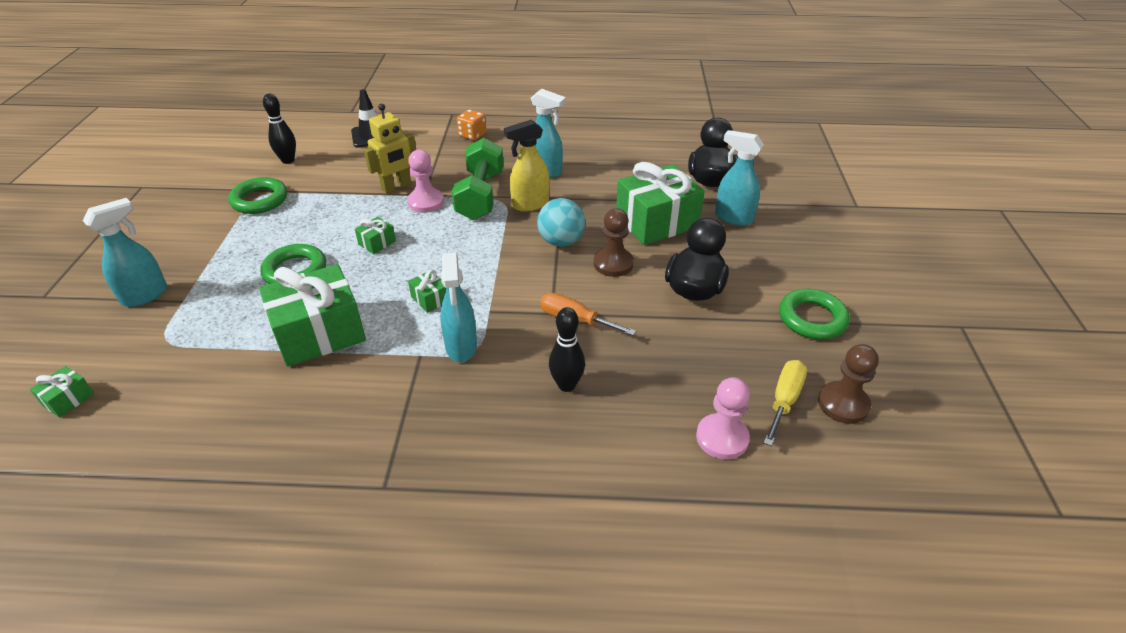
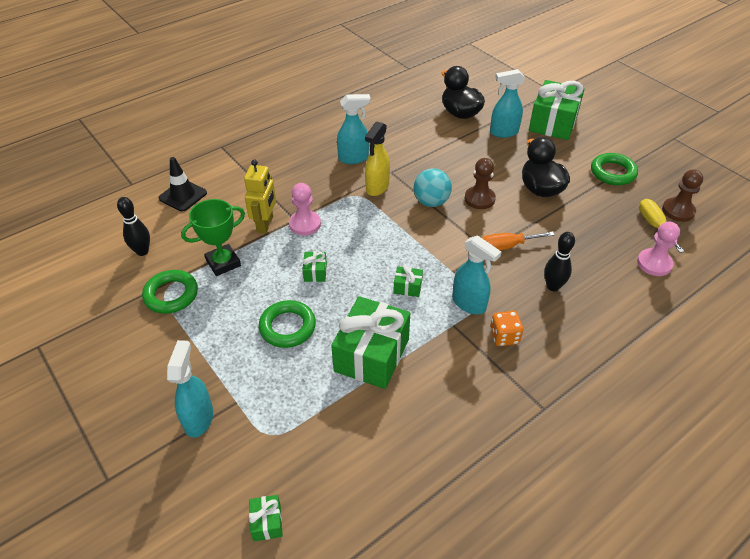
camera: 40 degrees left, 5 degrees up
green dumbbell [452,138,504,220] -> none
orange dice [457,110,486,141] -> orange dice moved to [490,311,523,346]
green gift [616,162,705,245] -> green gift moved to [529,80,585,140]
none -> green trophy [181,199,245,276]

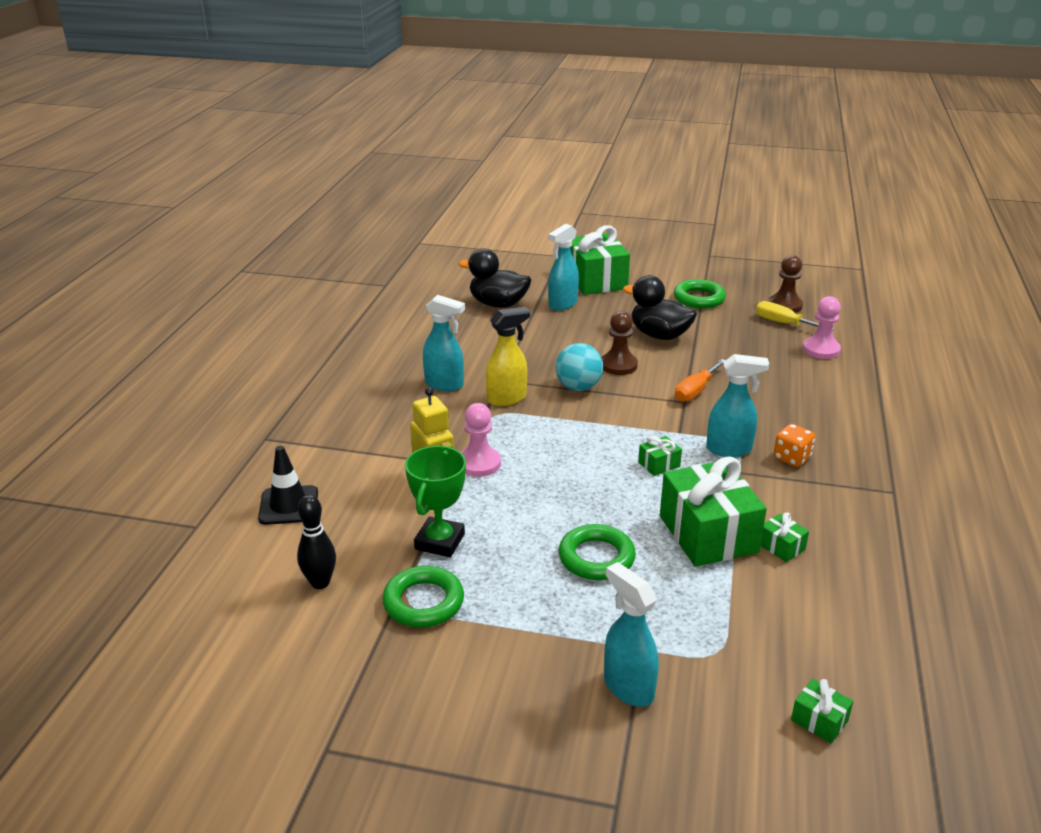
camera: 40 degrees left, 15 degrees down
green gift [303,251,327,282] -> green gift moved to [761,512,809,562]
turquoise spray bottle [337,94,371,164] -> turquoise spray bottle turned 75 degrees clockwise [423,295,465,391]
yellow spray bottle [365,121,390,196] -> yellow spray bottle turned 105 degrees counterclockwise [486,307,530,406]
black bowling pin [544,232,575,291] -> none

